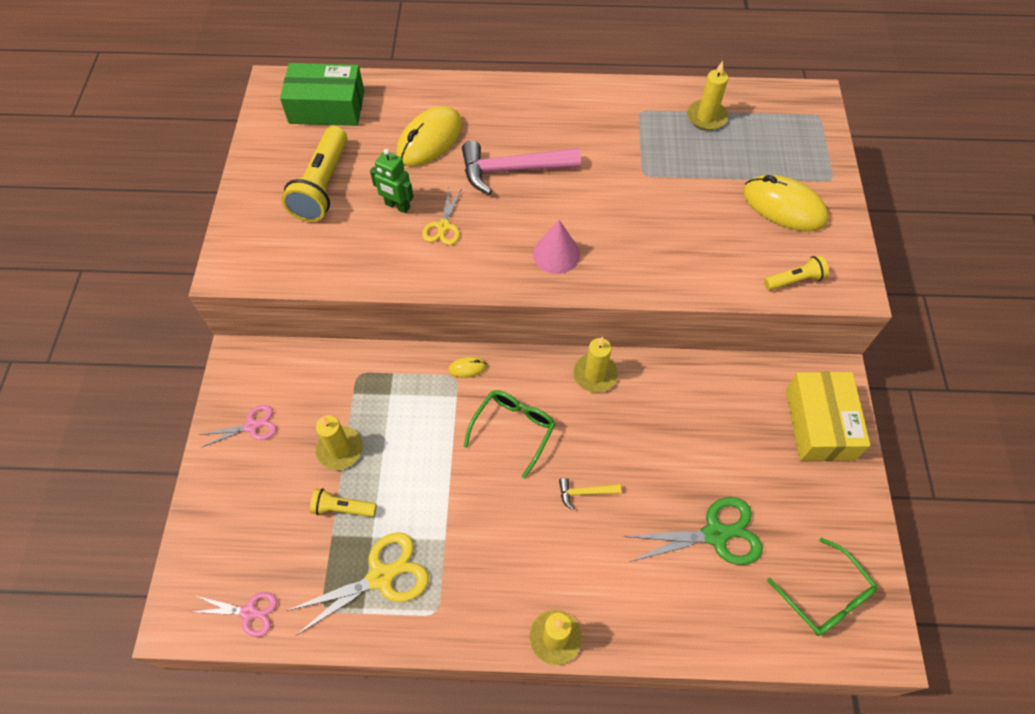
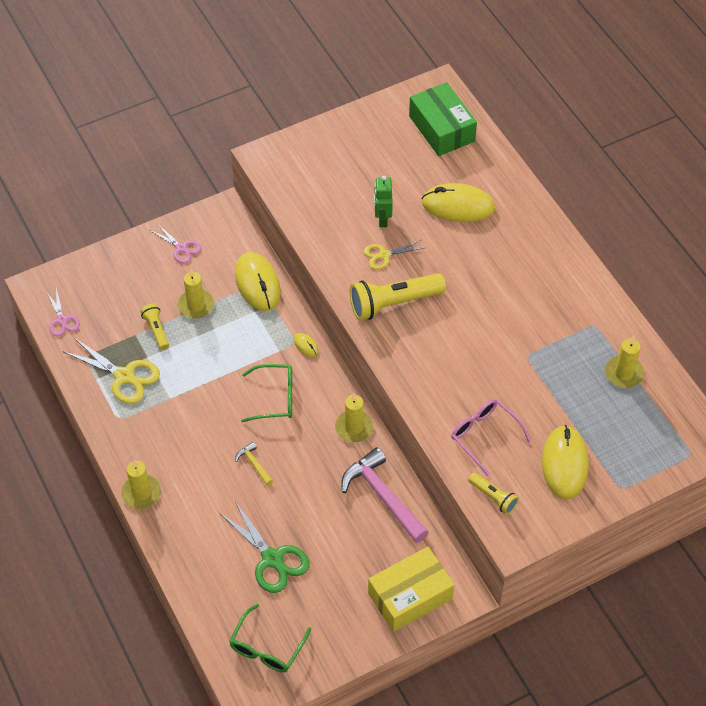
camera: 60 degrees right, 5 degrees down
yellow flashlight [282,126,348,222] -> yellow flashlight moved to [350,273,446,320]
pink hammer [462,141,581,195] -> pink hammer moved to [341,447,429,543]
pink cone [533,220,580,274] -> none
none -> yellow mouse [235,252,281,311]
none -> pink glasses [451,399,531,476]

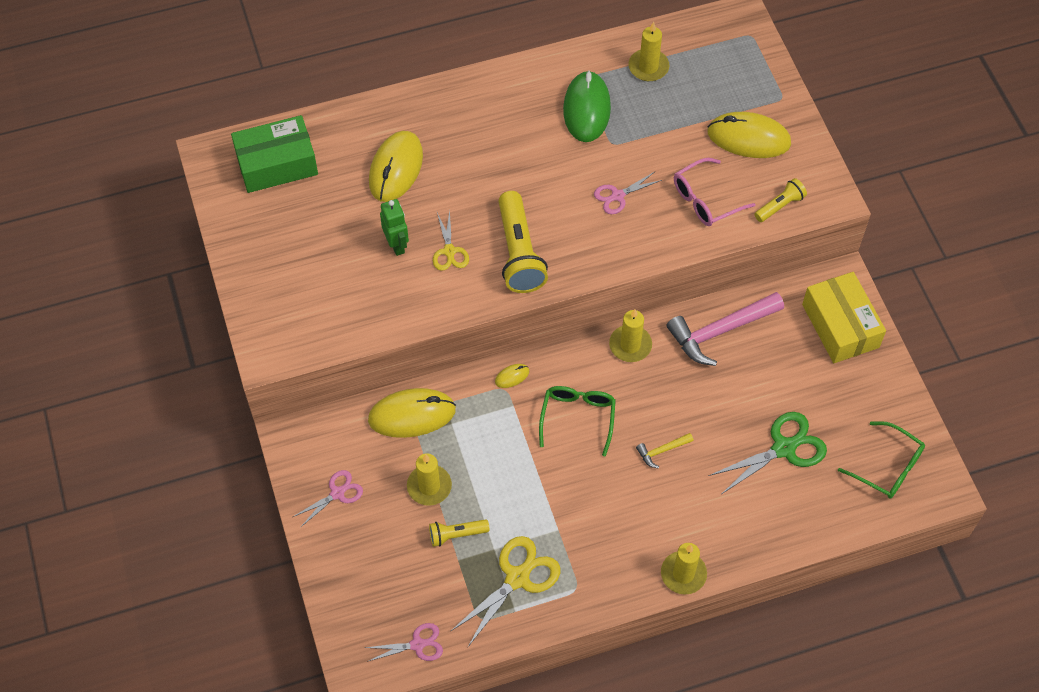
camera: 80 degrees left, 5 degrees up
green robot [374,176,393,227] -> green robot turned 120 degrees counterclockwise [380,199,409,256]
none -> green mouse [563,70,611,142]
none -> pink scissors [594,172,662,214]

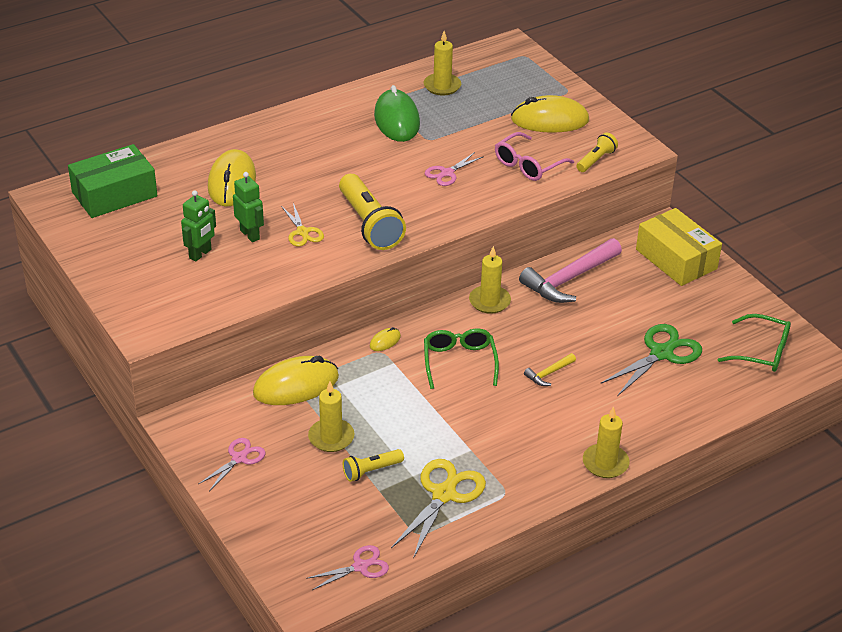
camera: 15 degrees left, 20 degrees down
none -> green robot [181,190,216,261]

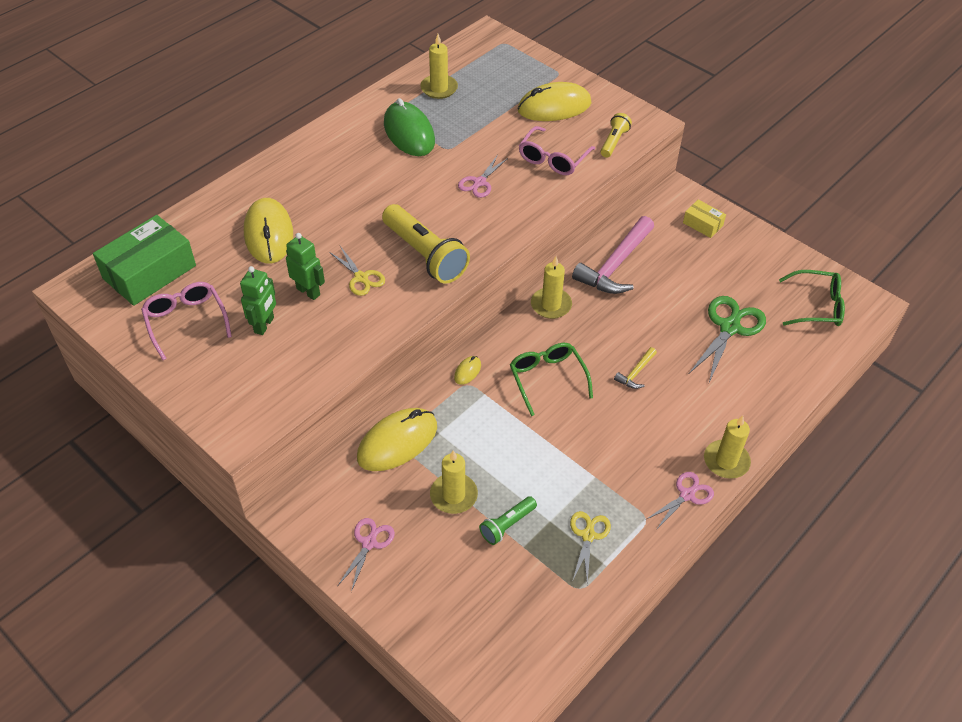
camera: 15 degrees left, 10 degrees up
pink scissors [306,545,389,590] -> pink scissors moved to [647,472,714,530]
yellow flashlight [343,449,404,482] -> green flashlight [479,496,537,545]
yellow scissors [391,459,486,559] -> yellow scissors [570,511,611,584], size x0.60
yellow box [636,208,722,286] -> yellow box [683,200,726,238], size x0.50
none -> pink glasses [141,282,232,360]

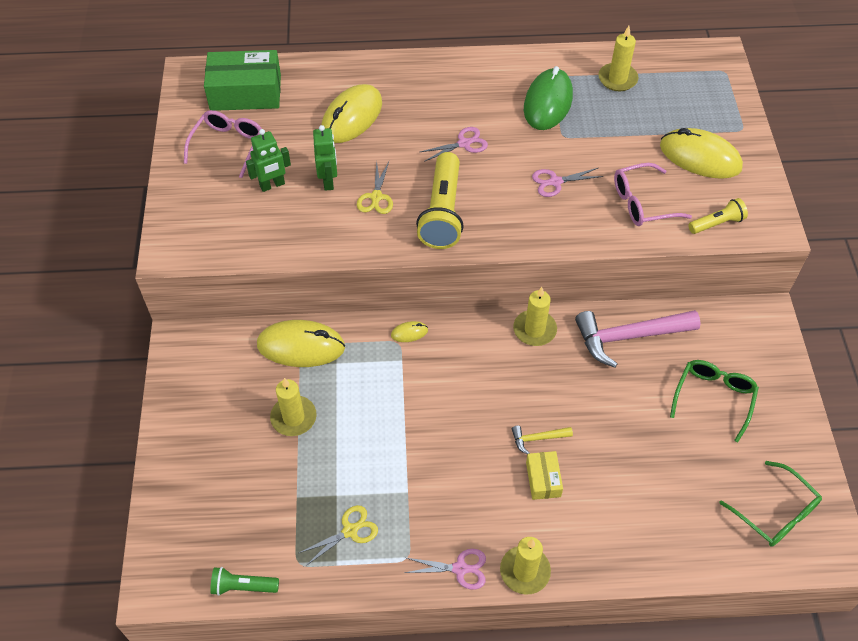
camera: 45 degrees right, 5 degrees up
pink scissors [338,518,395,592] -> pink scissors moved to [420,127,488,162]
green flashlight [479,496,537,545] -> green flashlight moved to [210,567,279,596]
green glasses [510,343,593,416] -> green glasses moved to [670,360,759,442]
yellow box [683,200,726,238] -> yellow box moved to [526,451,563,500]
green scissors [689,296,766,382] -> none

